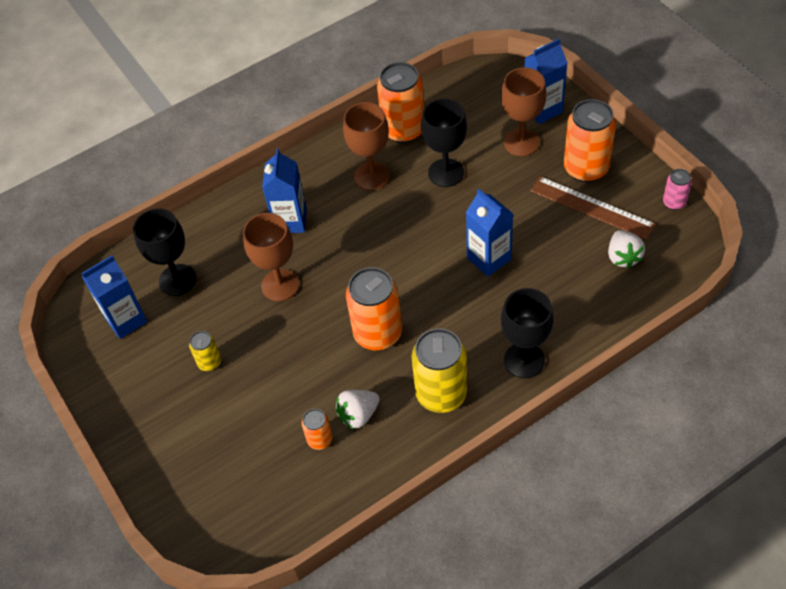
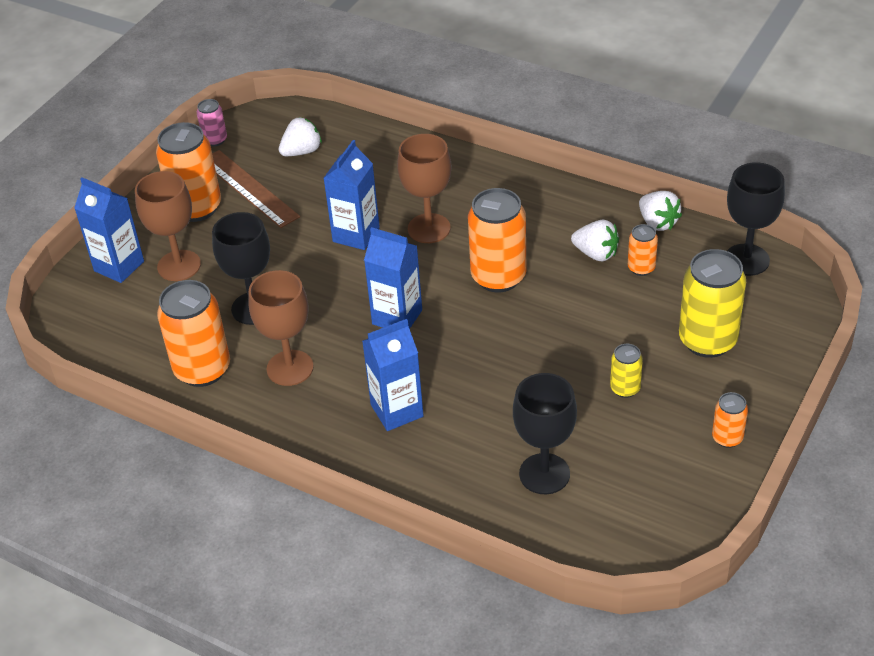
camera: 120 degrees left, 10 degrees down
blue carton [82,255,148,339] -> blue carton moved to [364,227,422,329]
brown goblet [243,213,299,301] -> brown goblet moved to [397,134,451,243]
yellow can [412,328,467,413] -> yellow can moved to [679,249,746,358]
black goblet [501,288,554,378] -> black goblet moved to [727,162,785,276]
brown ruler [531,176,656,240] -> brown ruler turned 45 degrees counterclockwise [212,150,300,228]
none -> white strawberry [639,191,682,231]
none -> orange can [712,392,748,448]

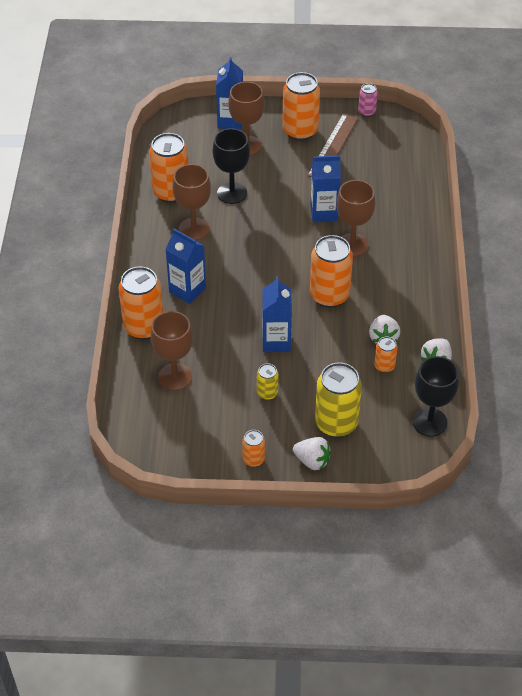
camera: 60 degrees right, 5 degrees up
white strawberry [279,117,322,156] -> white strawberry moved to [293,437,331,470]
blue carton [364,227,422,329] -> blue carton moved to [262,276,292,352]
black goblet [513,373,577,494] -> brown goblet [150,311,193,391]
none -> orange can [119,266,163,340]

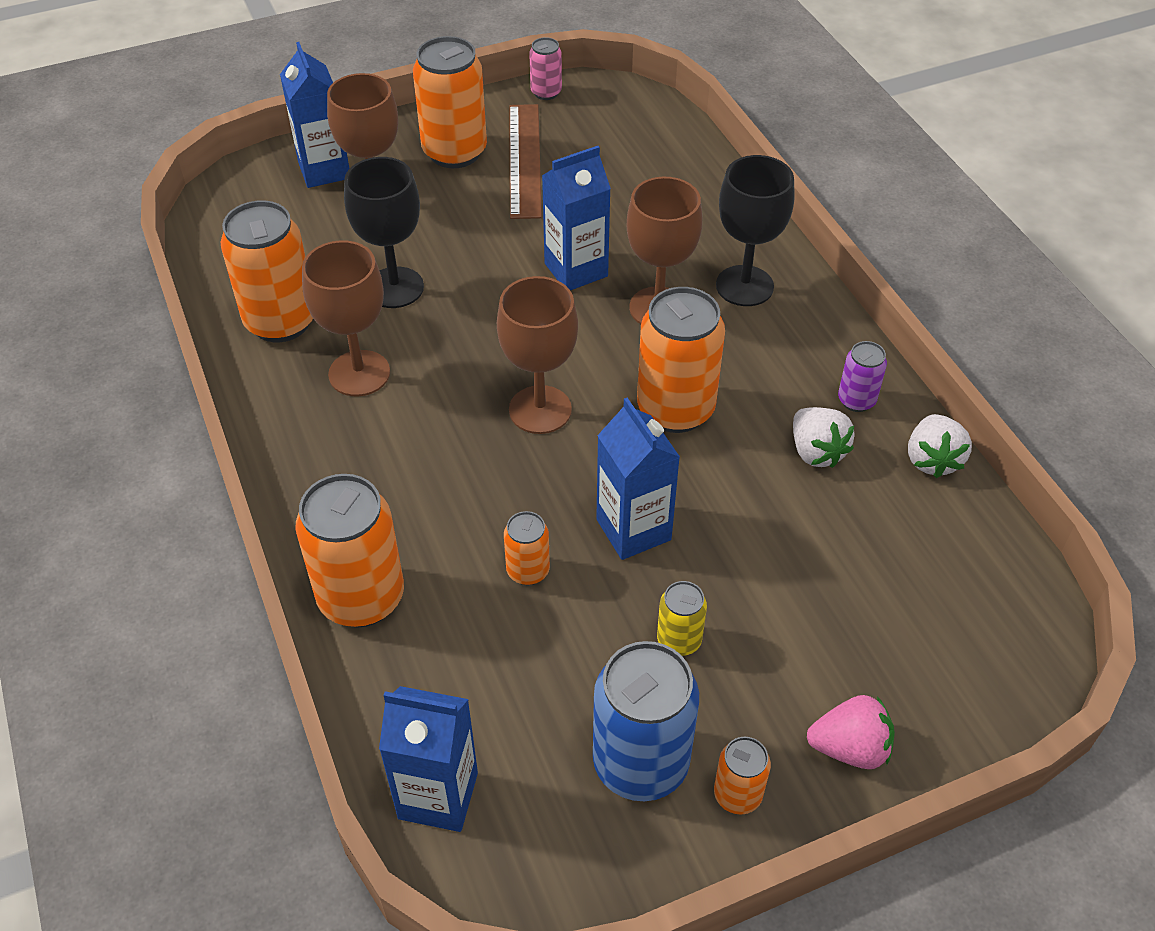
camera: 25 degrees left, 0 degrees up
brown goblet [150,311,193,391] -> brown goblet moved to [497,276,578,434]
blue carton [165,228,206,304] -> blue carton moved to [379,686,478,832]
white strawberry [293,437,331,470] -> pink strawberry [807,695,895,769]
yellow can [315,362,362,437] -> none
orange can [374,337,398,373] -> orange can moved to [504,511,550,585]
black goblet [413,356,459,437] -> black goblet moved to [716,155,795,306]
none -> blue can [593,641,699,801]
none -> purple can [838,341,887,412]

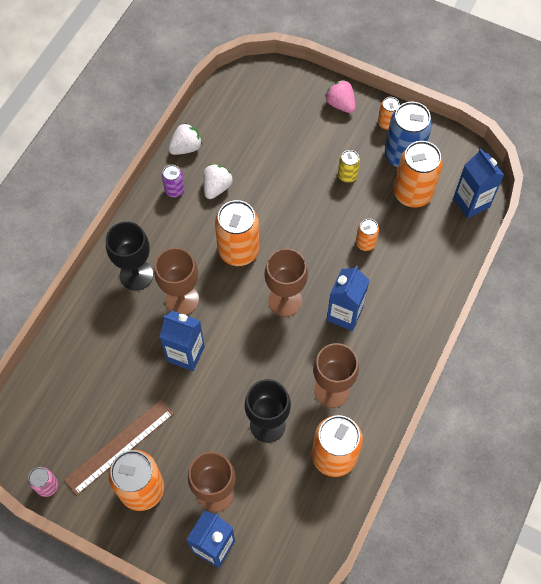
camera: 130 degrees left, 15 degrees up
orange can [296,474,404,627] -> orange can moved to [394,141,443,208]
blue carton [596,398,680,560] -> blue carton moved to [327,265,369,331]

